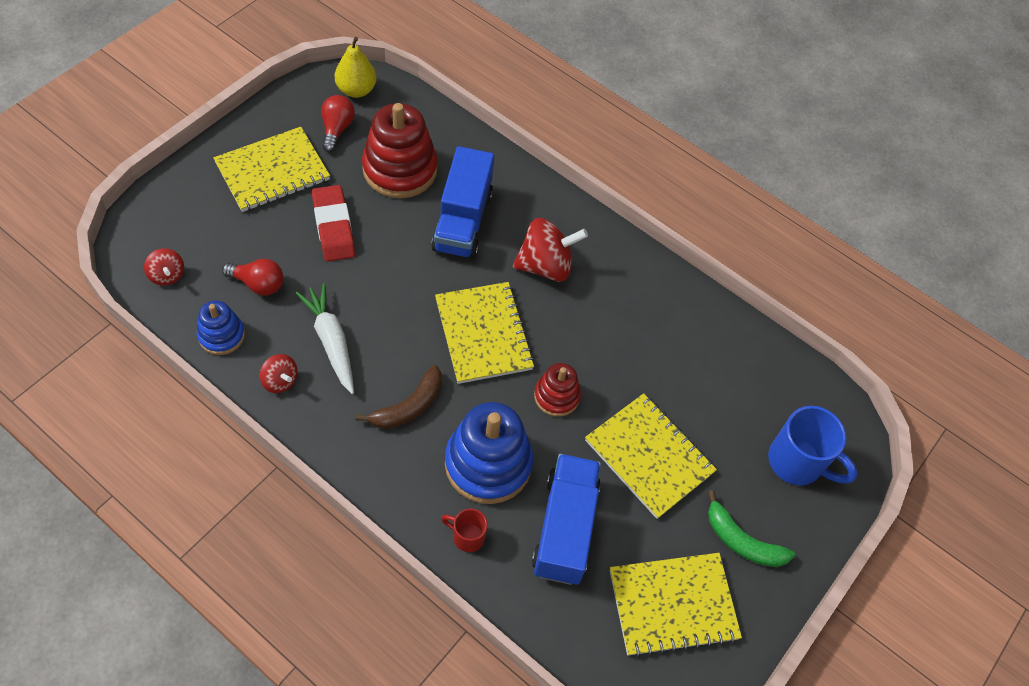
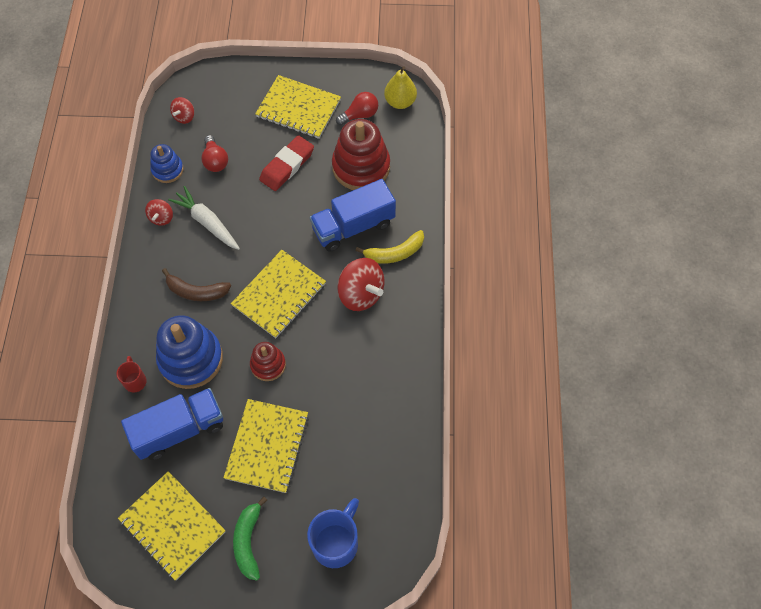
camera: 60 degrees right, 5 degrees up
white carrot [296,283,354,394] -> white carrot turned 75 degrees counterclockwise [168,186,240,250]
blue mug [768,406,858,485] -> blue mug turned 150 degrees counterclockwise [307,498,359,568]
none -> yellow banana [355,230,424,264]

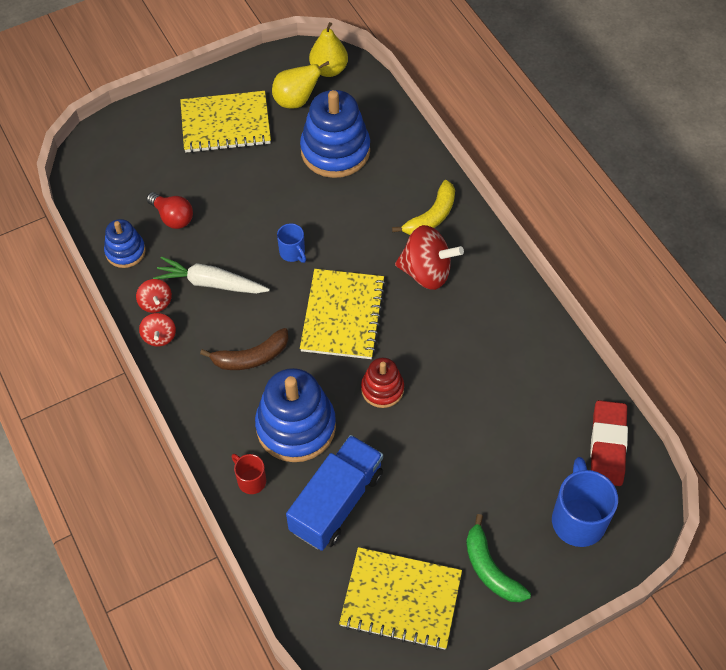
camera: 30 degrees left, 5 degrees down
red spinning top [170,97,194,124] -> red spinning top moved to [139,313,176,346]
yellow notebook [223,399,309,493] -> none
red eraser [259,135,314,191] -> red eraser moved to [590,400,628,486]
blue truck [310,179,396,252] -> none
red stacking toy [332,119,390,190] -> blue stacking toy [300,90,370,178]
red light bulb [336,92,378,125] -> yellow pear [272,61,329,109]
none -> blue mug [277,223,306,263]

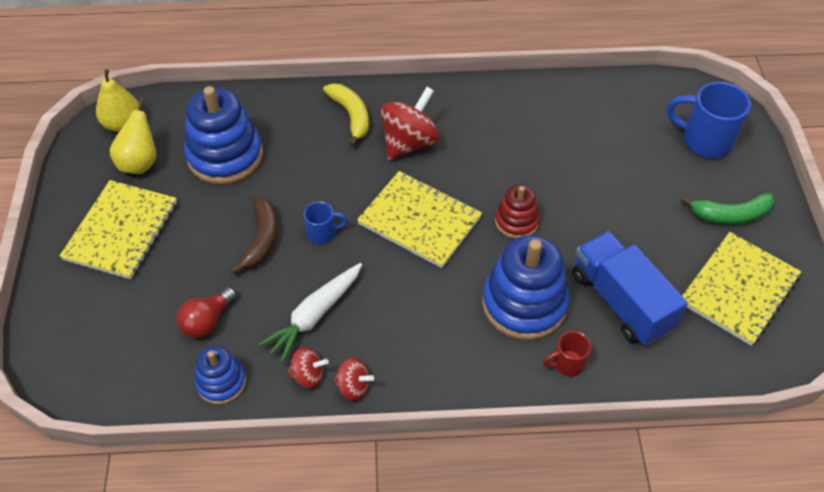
camera: 65 degrees left, 5 degrees down
red light bulb [146,192,193,229] -> red light bulb turned 150 degrees clockwise [176,287,237,338]
brown banana [200,328,289,370] -> brown banana moved to [230,197,278,274]
red eraser [590,400,628,486] -> none

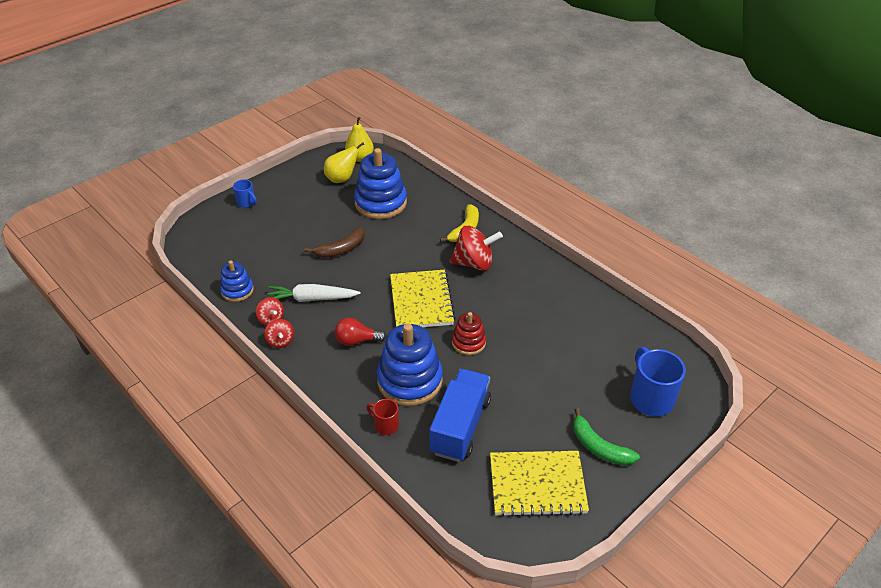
camera: 50 degrees right, 10 degrees down
yellow notebook [60,180,177,279] -> none
red light bulb [176,287,237,338] -> red light bulb moved to [335,317,387,346]
blue mug [303,201,348,244] -> blue mug moved to [233,179,257,208]

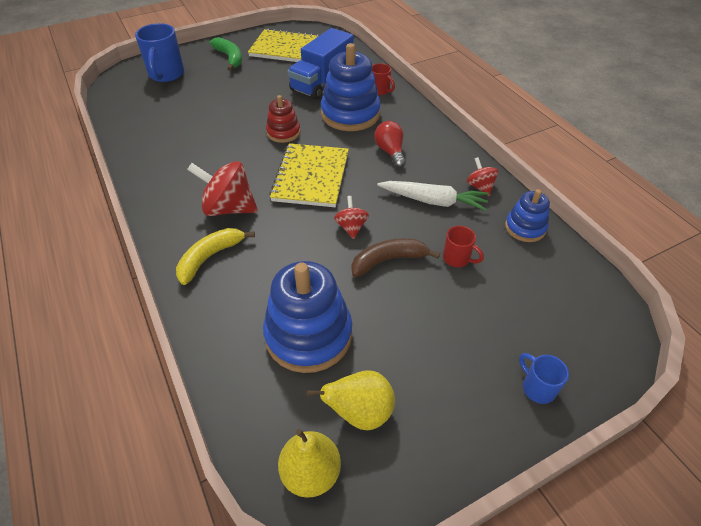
camera: 165 degrees left, 5 degrees up
red spinning top [264,319,294,348] -> red spinning top moved to [334,196,369,239]
red light bulb [335,317,387,346] -> red light bulb turned 120 degrees counterclockwise [374,121,406,168]
none -> red mug [443,226,484,267]

